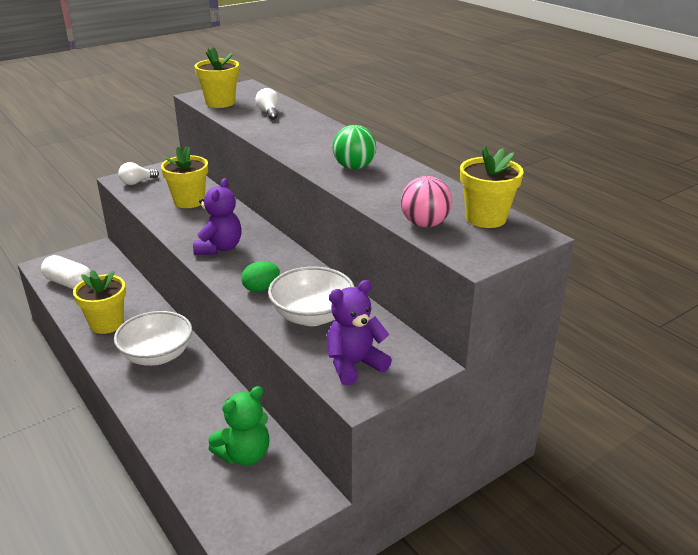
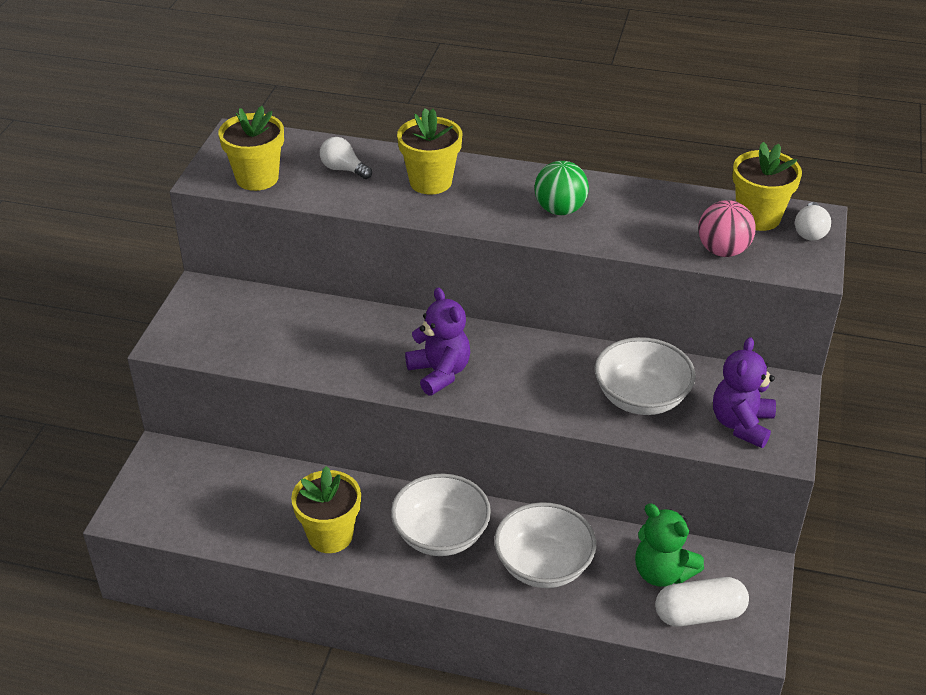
camera: 40 degrees left, 10 degrees up
white capsule [41,255,91,289] -> white capsule moved to [655,577,749,627]
white light bulb [118,162,159,185] -> white light bulb moved to [795,202,831,241]
yellow flower pot [161,146,208,208] -> yellow flower pot moved to [397,108,462,195]
green teddy bear [208,386,270,466] -> green teddy bear turned 120 degrees clockwise [635,503,704,587]
green egg [241,261,280,292] -> none
none -> white bowl [494,502,596,588]

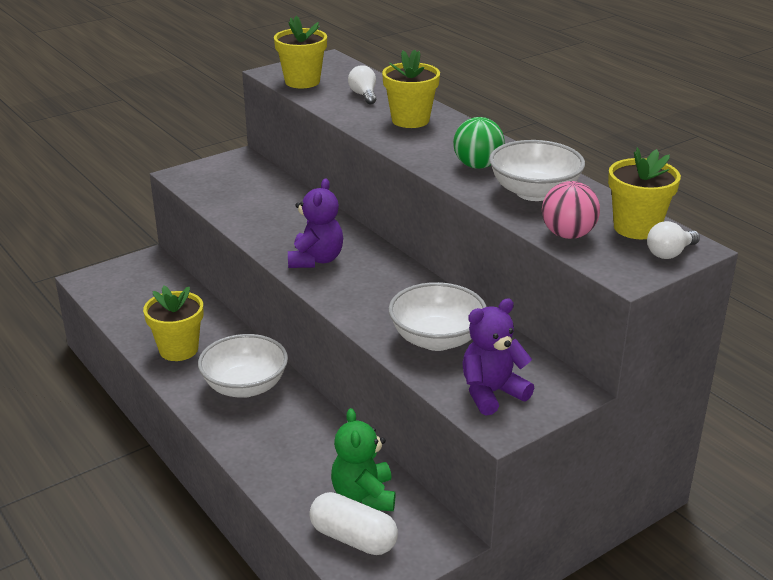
camera: 40 degrees right, 10 degrees down
white bowl [494,502,596,588] -> white bowl moved to [489,140,585,201]

